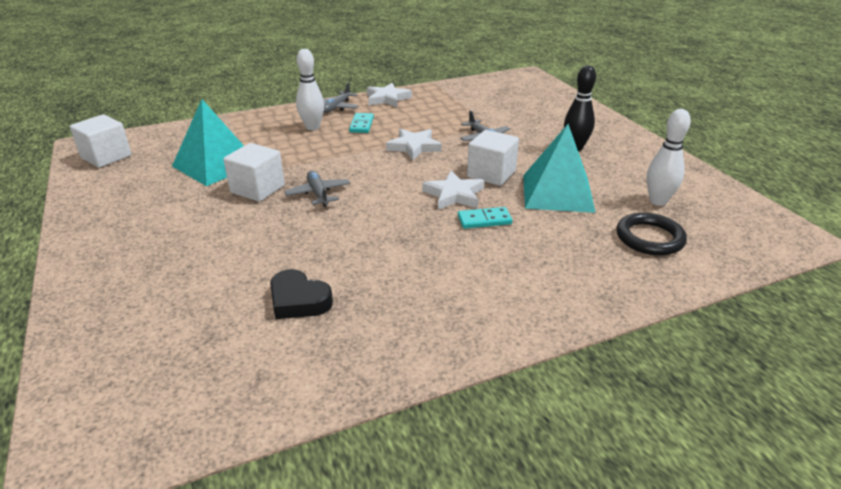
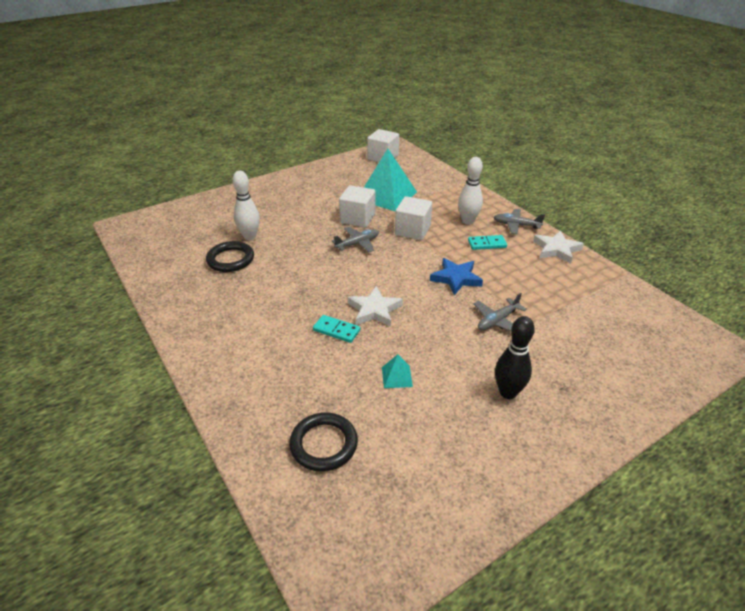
camera: 80 degrees right, 5 degrees up
black heart [270,269,333,319] -> black ring [206,241,254,272]
white star [386,129,442,160] -> blue star [430,258,483,295]
turquoise domino [458,207,512,229] -> turquoise domino turned 45 degrees counterclockwise [313,315,360,343]
white cube [467,130,519,186] -> white cube moved to [395,196,432,240]
turquoise pyramid [523,124,596,213] -> turquoise pyramid [382,355,413,388], size x0.42
white bowling pin [646,109,691,206] -> white bowling pin moved to [233,171,260,240]

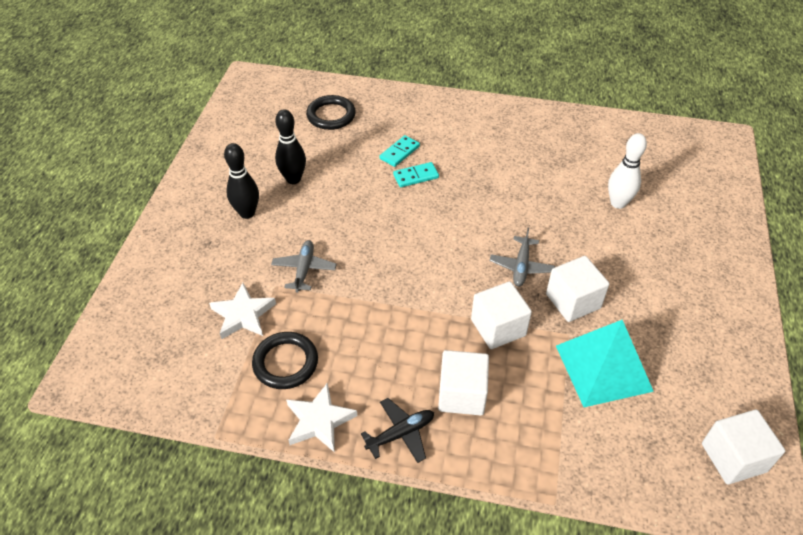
camera: 135 degrees right, 10 degrees up
black ring [206,241,254,272] -> black ring moved to [252,332,318,389]
white star [348,286,403,327] -> white star moved to [209,283,276,339]
turquoise pyramid [382,355,413,388] -> none
blue star [430,258,483,295] -> none
white bowling pin [458,157,483,224] -> white cube [438,350,489,415]
turquoise domino [468,235,507,250] -> turquoise domino moved to [380,135,420,167]
grey plane [493,209,545,234] -> black plane [361,398,434,463]
none -> black bowling pin [275,109,306,184]

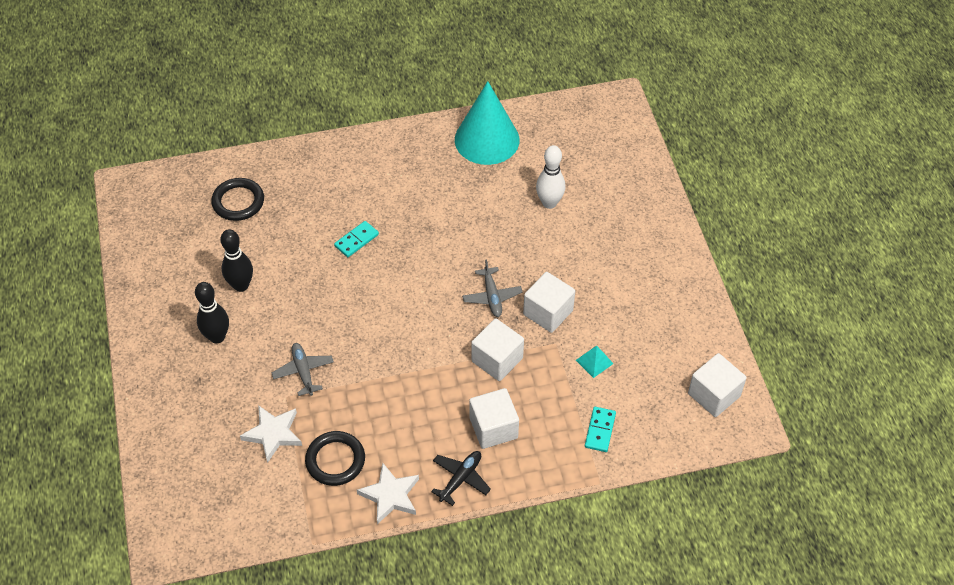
camera: 25 degrees left, 5 degrees up
turquoise domino [380,135,420,167] -> turquoise domino moved to [585,407,616,452]
turquoise pyramid [556,320,654,407] -> turquoise pyramid [576,346,613,378], size x0.42
none -> turquoise cone [455,81,519,165]

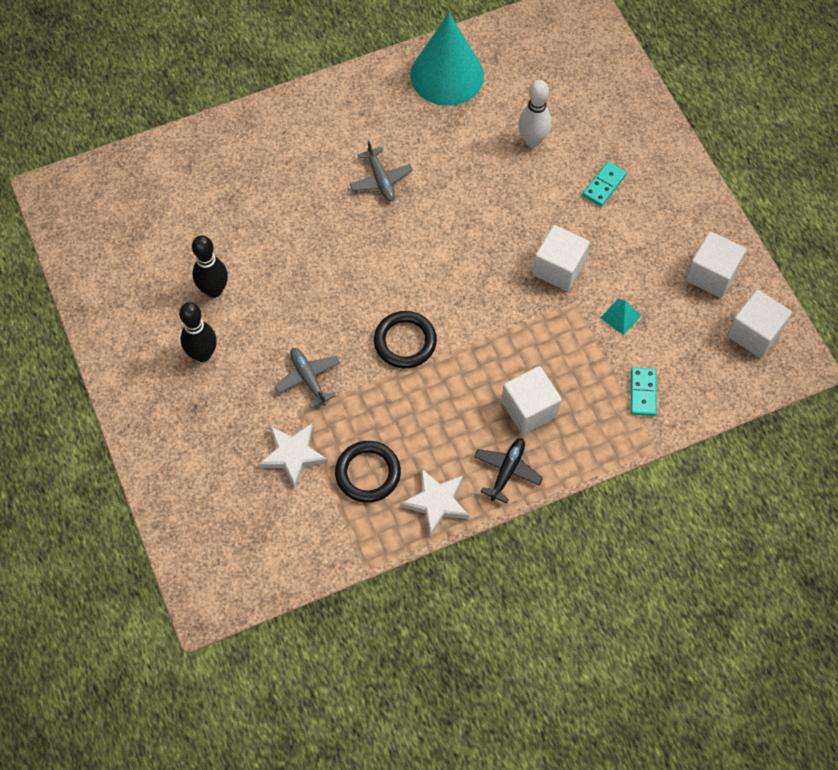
camera: 10 degrees left, 10 degrees up
black ring [211,178,264,221] -> black ring moved to [374,311,437,368]
turquoise domino [334,221,379,257] -> turquoise domino moved to [583,162,627,206]
grey plane [462,259,523,317] -> grey plane moved to [350,141,413,202]
white cube [471,319,524,381] -> white cube moved to [686,231,746,298]

